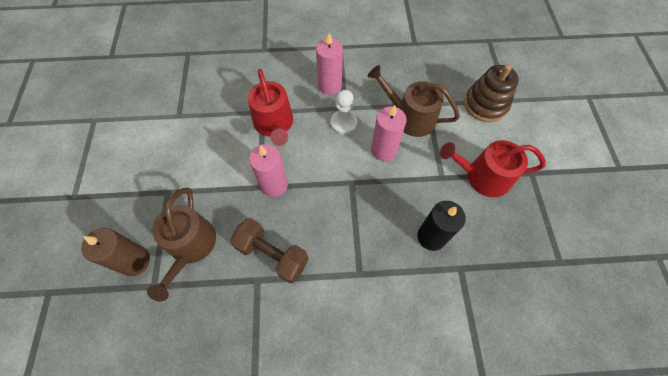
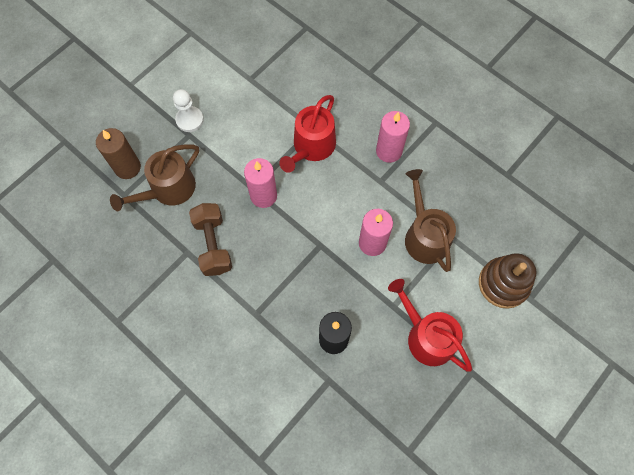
camera: 45 degrees right, 5 degrees up
white pawn [331,90,357,135] -> white pawn moved to [173,89,204,132]

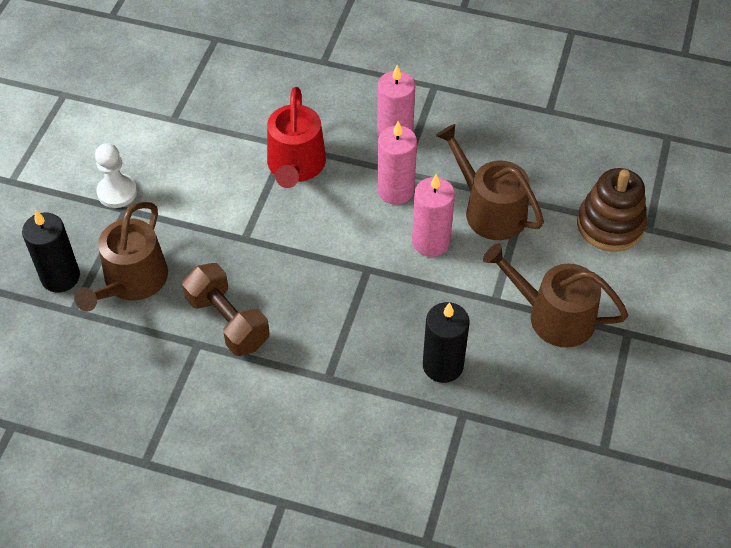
camera: 25 degrees left, 15 degrees down
brown candle [96,128,141,179] -> black candle [22,210,80,293]
pink candle [244,158,277,208] -> pink candle moved to [377,121,417,205]
red watering can [388,279,472,372] -> brown watering can [483,243,628,348]

